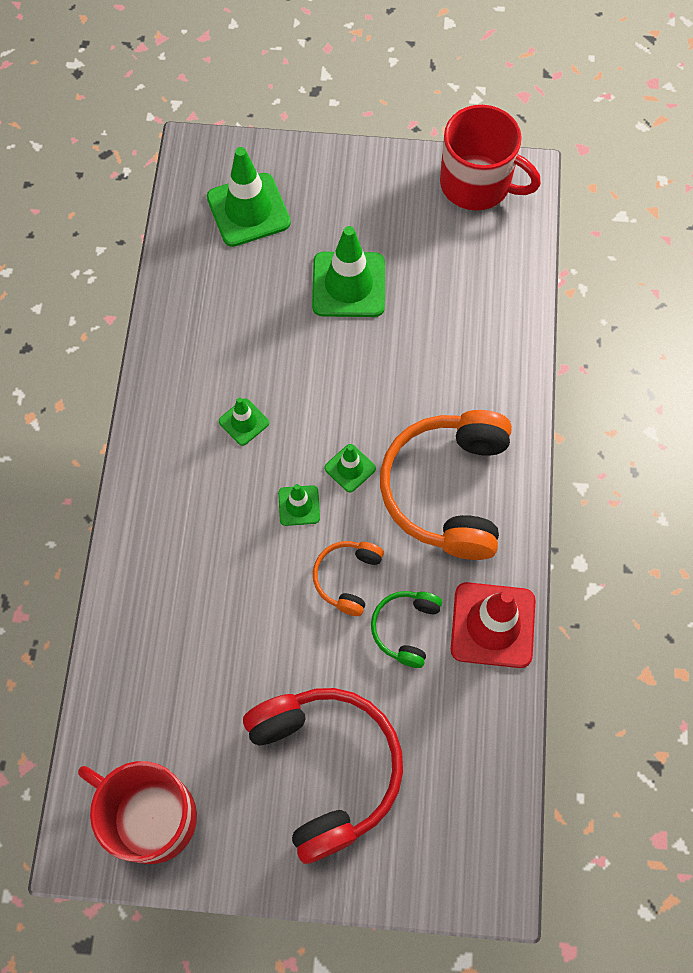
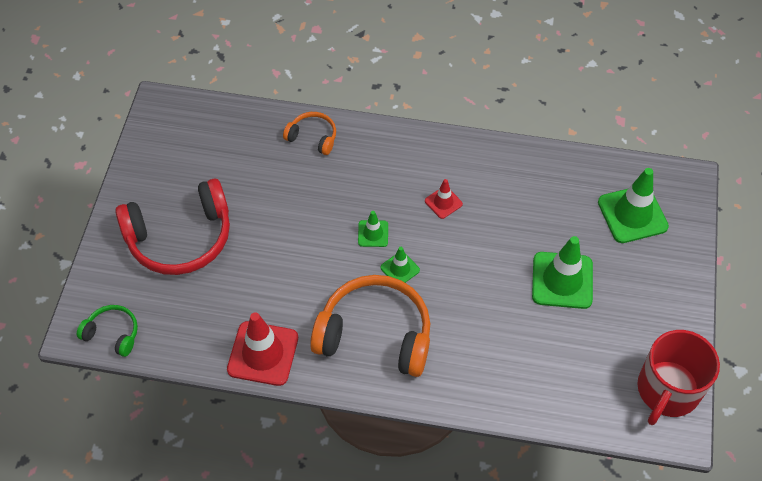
camera: 95 degrees right, 10 degrees down
red mug [78,761,197,864] -> none
green traffic cone [219,397,269,446] -> red traffic cone [425,179,463,219]
orange headphones [313,541,384,616] -> orange headphones moved to [283,112,336,155]
green headphones [371,591,442,668] -> green headphones moved to [77,305,138,357]

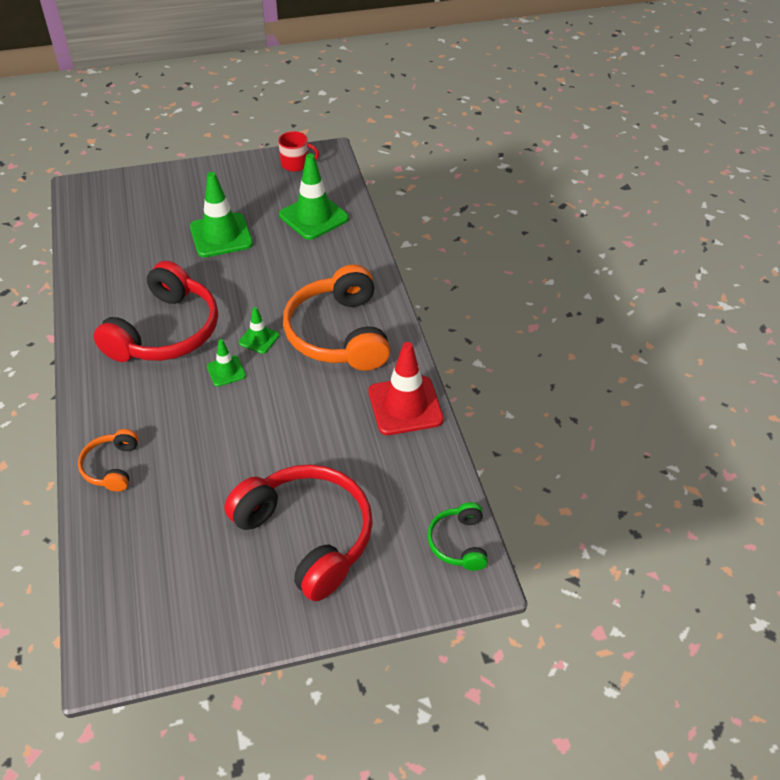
camera: 115 degrees left, 10 degrees down
red traffic cone [425,179,463,219] -> red headphones [93,261,218,362]
green traffic cone [598,168,669,243] -> green traffic cone moved to [279,154,349,240]
red mug [637,330,720,425] -> red mug [278,131,319,172], size x0.53

